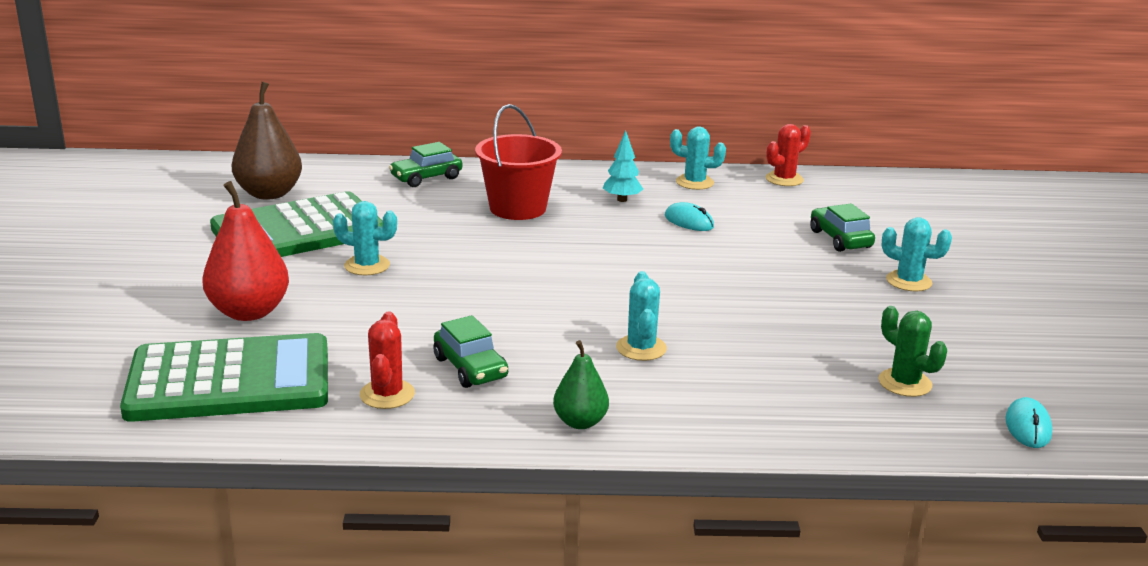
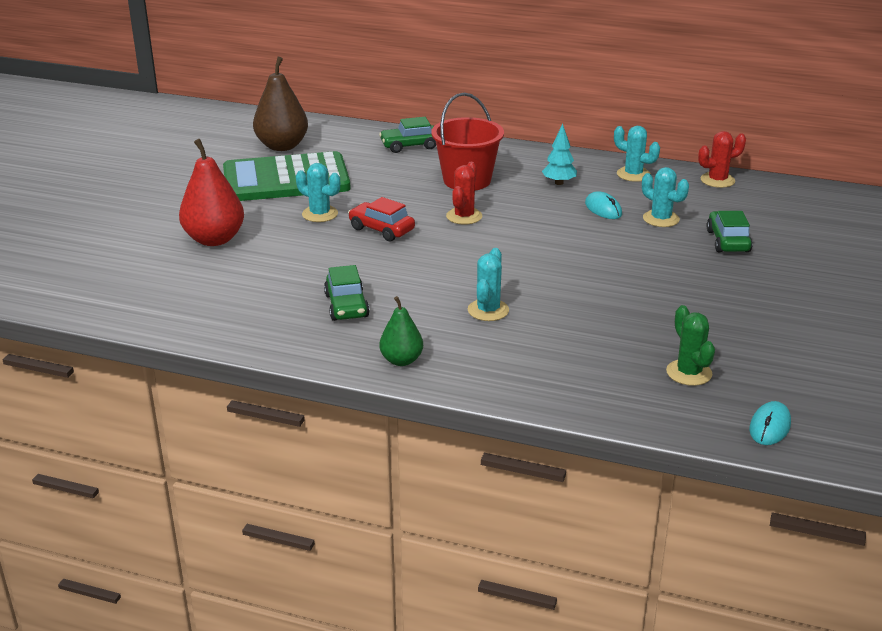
camera: 20 degrees right, 5 degrees up
green calculator [120,333,328,422] -> none
red cactus [360,311,415,409] -> red cactus moved to [446,162,482,225]
turquoise cactus [882,217,952,292] -> turquoise cactus moved to [642,167,689,227]
none -> red car [348,197,415,241]

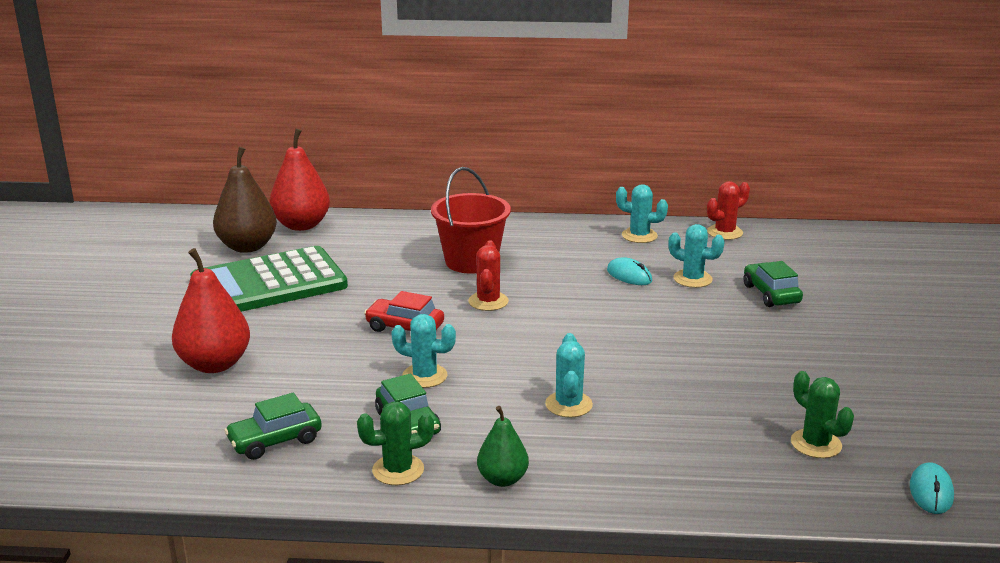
camera: 15 degrees left, 5 degrees down
turquoise cactus [296,163,340,222] -> turquoise cactus moved to [391,314,456,388]
green car [379,117,436,153] -> green car moved to [224,393,322,460]
turquoise tree [542,124,577,185] -> none
none -> red pear [269,129,330,231]
none -> green cactus [357,401,434,485]

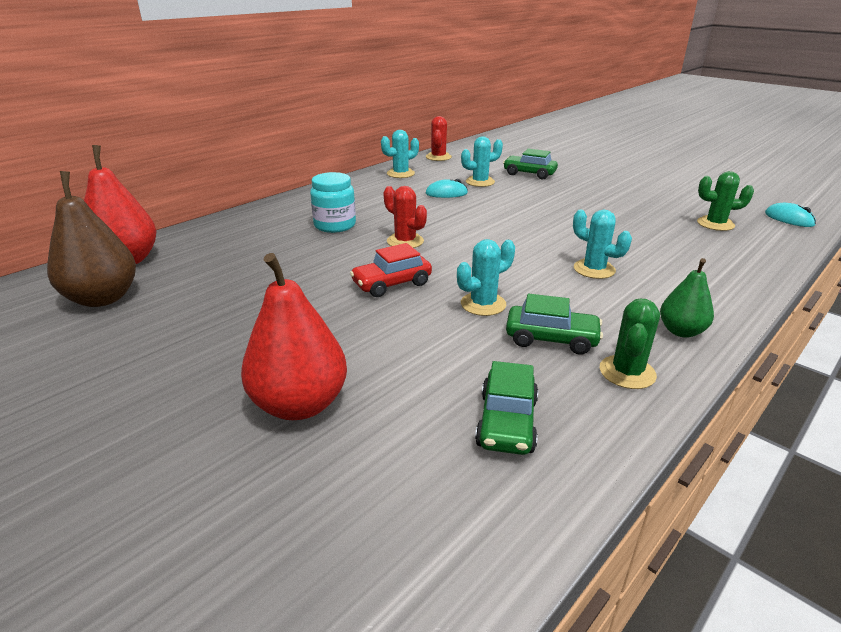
camera: 50 degrees left, 5 degrees up
green calculator [190,246,348,312] -> none
red bucket [431,167,511,274] -> turquoise jar [310,172,356,233]

